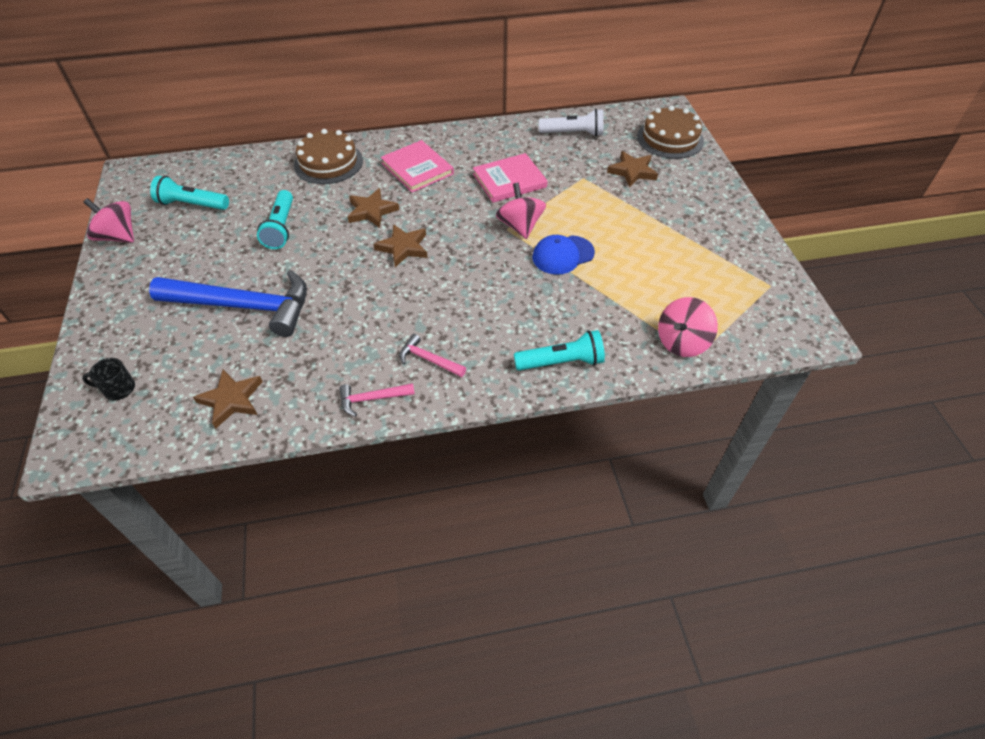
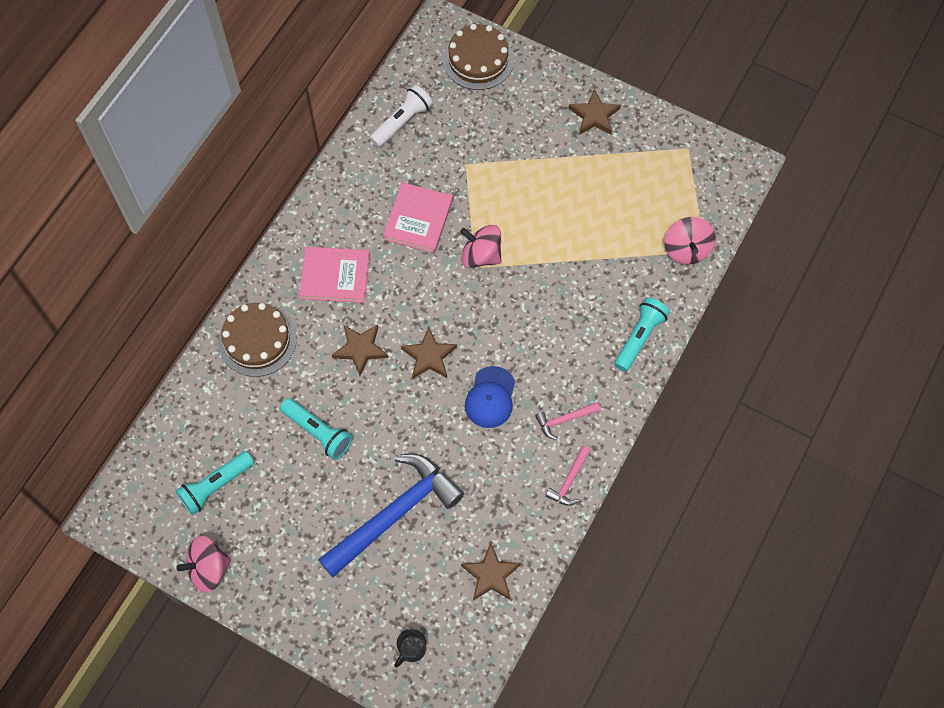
camera: 50 degrees left, 15 degrees up
blue cap [532,235,595,275] -> blue cap moved to [465,366,515,428]
brown star [607,151,658,188] -> brown star moved to [569,89,621,135]

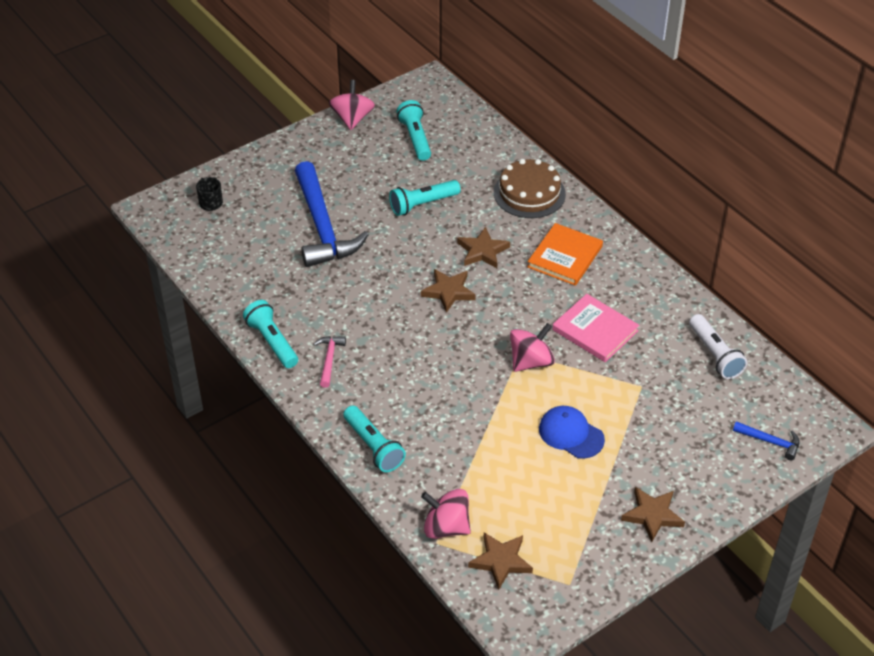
camera: 115 degrees right, 20 degrees down
pink book [299,246,370,303] -> orange book [527,223,603,286]
brown cake [443,24,514,90] -> blue hammer [733,421,800,460]
brown star [461,542,521,601] -> brown star moved to [468,532,533,590]
blue cap [465,366,515,428] -> blue cap moved to [539,406,605,459]
pink hammer [545,446,591,506] -> turquoise flashlight [243,300,298,368]

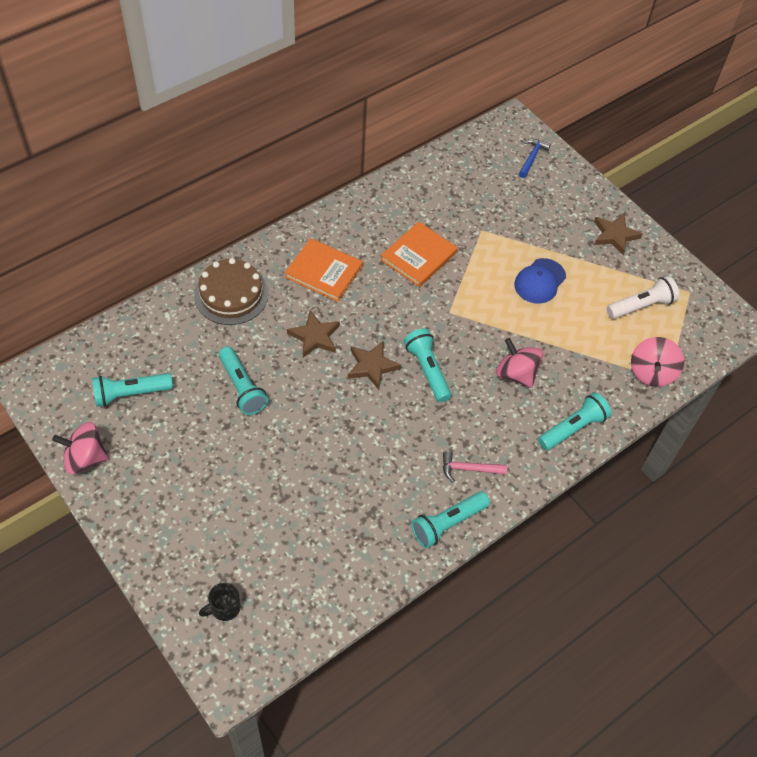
camera: 95 degrees left, 10 degrees up
blue hammer [295,161,369,267] -> none
brown star [468,532,533,590] -> none
pink spinning top [510,323,555,372] -> pink spinning top moved to [496,338,543,388]
pink book [552,294,639,362] -> orange book [381,221,458,287]
white flashlight [689,314,747,379] -> white flashlight moved to [607,276,679,319]
none -> turquoise flashlight [404,329,451,402]

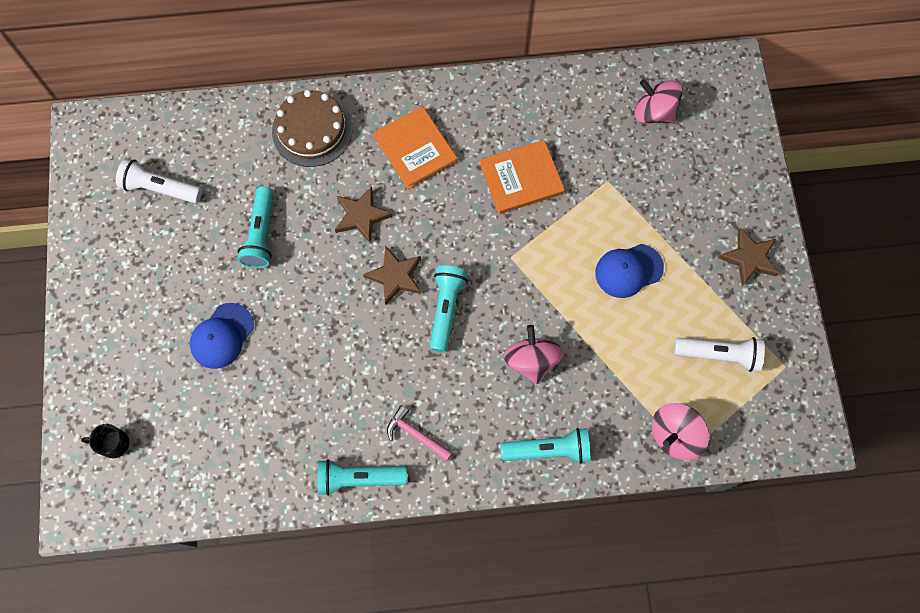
camera: 35 degrees right, 15 degrees up
pink spinning top [52,422,109,474] -> pink spinning top moved to [635,79,683,123]
turquoise flashlight [92,373,173,407] -> white flashlight [116,158,202,203]
blue hammer [519,139,551,178] -> none
none -> blue cap [190,303,254,369]

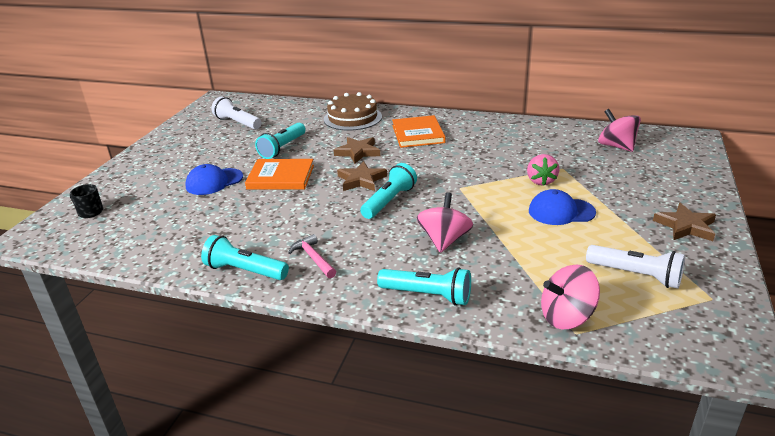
camera: 25 degrees right, 40 degrees down
orange book [480,140,565,214] -> orange book moved to [245,159,314,190]
none -> pink strawberry [527,154,560,186]

